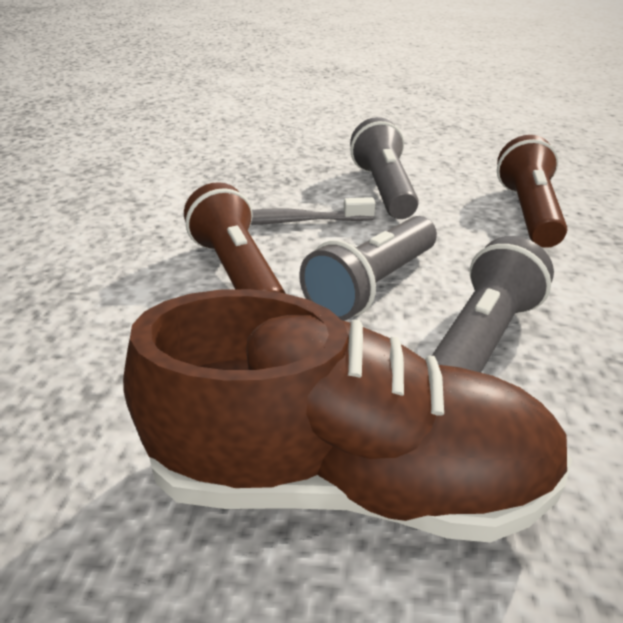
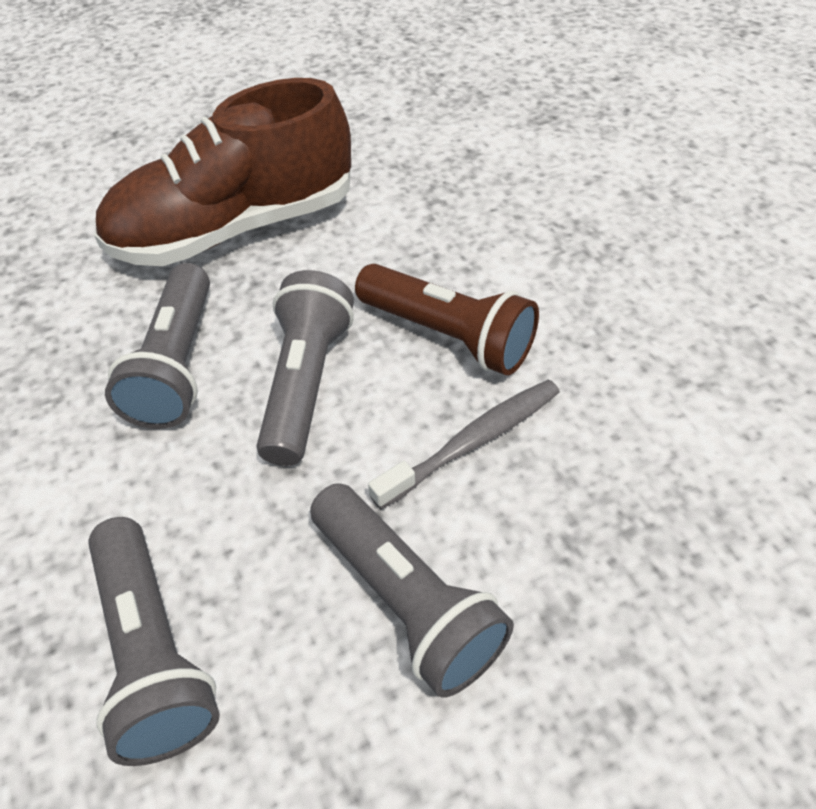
camera: 150 degrees right, 15 degrees up
brown flashlight [497,135,567,248] -> grey flashlight [88,517,220,766]

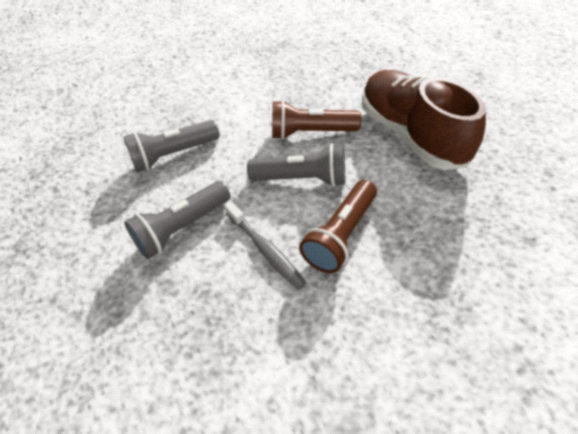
camera: 90 degrees right, 0 degrees up
grey flashlight [105,263,210,429] -> brown flashlight [272,100,361,140]

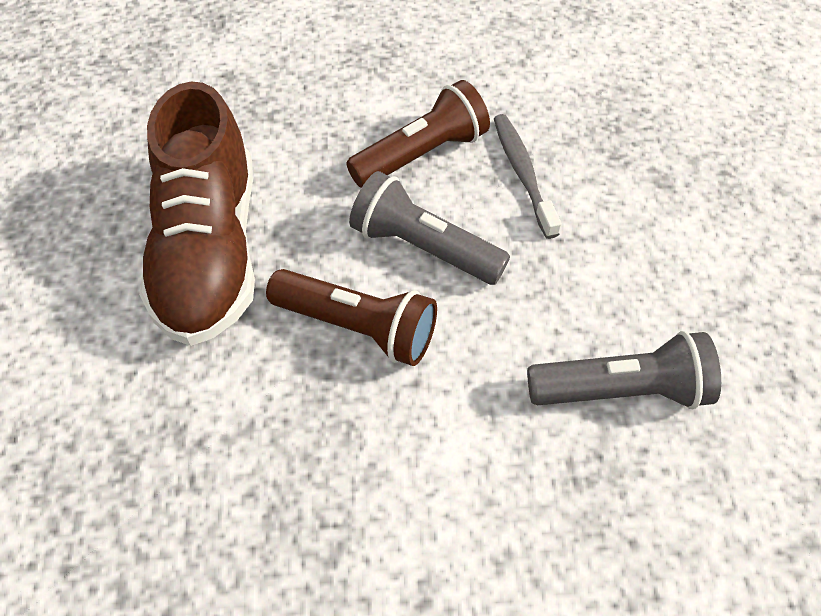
camera: 160 degrees left, 5 degrees up
grey flashlight [124,181,231,259] -> none

